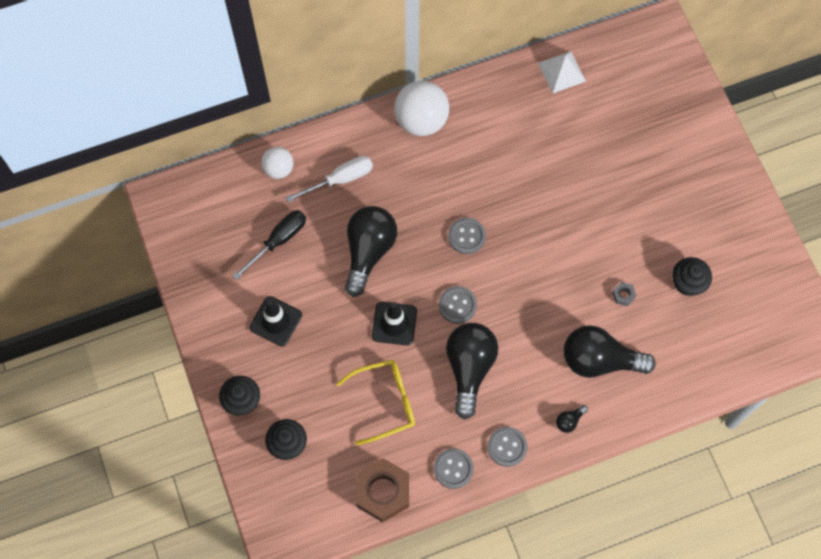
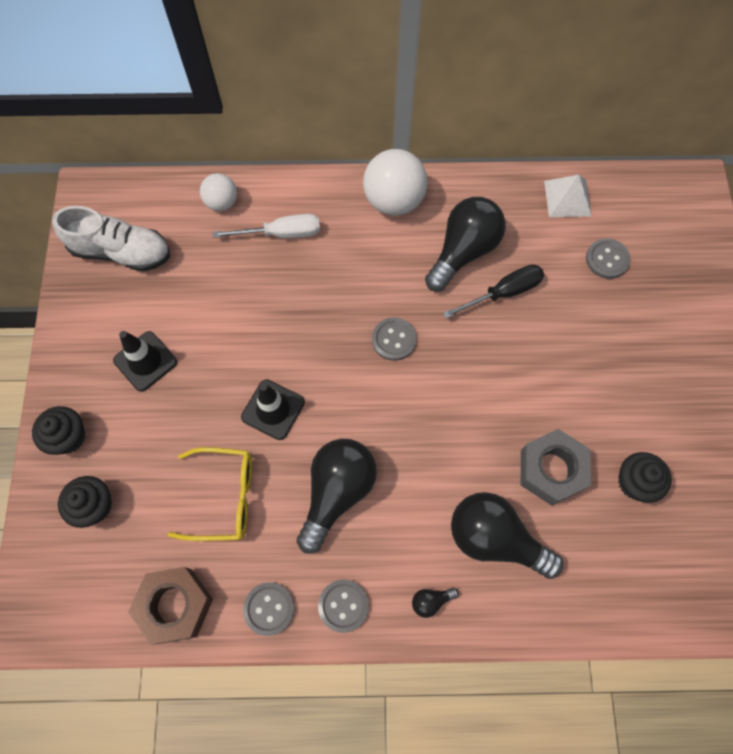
camera: 20 degrees right, 0 degrees up
black screwdriver [233,210,306,280] -> black screwdriver moved to [443,264,544,319]
black light bulb [345,206,397,297] -> black light bulb moved to [425,197,506,292]
grey button [439,286,477,324] -> grey button moved to [586,238,631,279]
grey nut [612,282,637,306] -> grey nut [521,429,591,506], size x2.44
none -> white shoe [52,206,170,271]

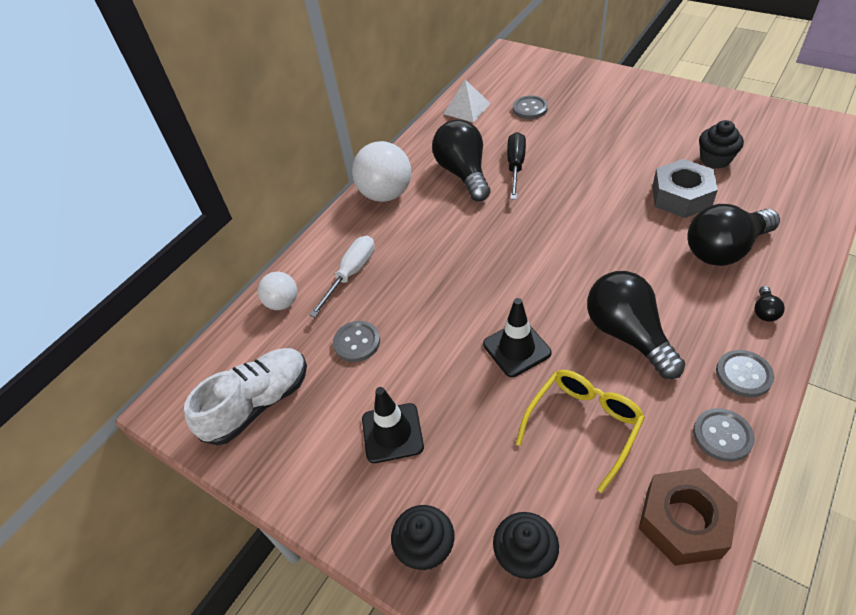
camera: 50 degrees left, 20 degrees down
grey button [372,317,417,361] -> grey button moved to [333,321,380,362]

